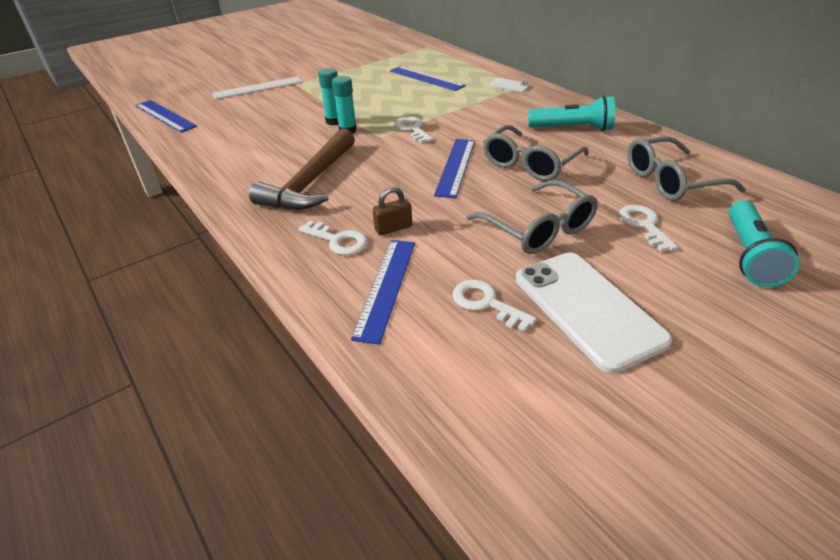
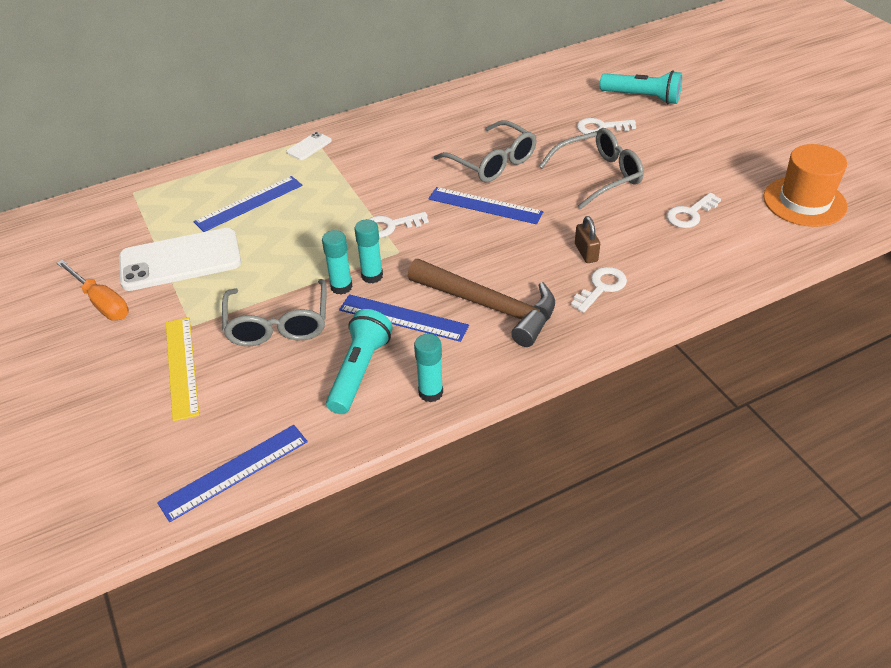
camera: 80 degrees left, 5 degrees up
white ruler [212,76,302,99] -> yellow ruler [166,317,199,421]
blue ruler [351,240,415,345] -> blue ruler moved to [339,294,469,342]
white phone [516,252,672,374] -> white phone moved to [119,228,241,291]
turquoise flashlight [528,96,615,131] -> turquoise flashlight moved to [326,309,393,414]
grey glasses [627,137,746,201] -> grey glasses moved to [222,279,327,346]
none -> orange screwdriver [57,259,129,320]
none -> turquoise glue stick [414,334,443,402]
none -> orange hat [764,144,847,227]

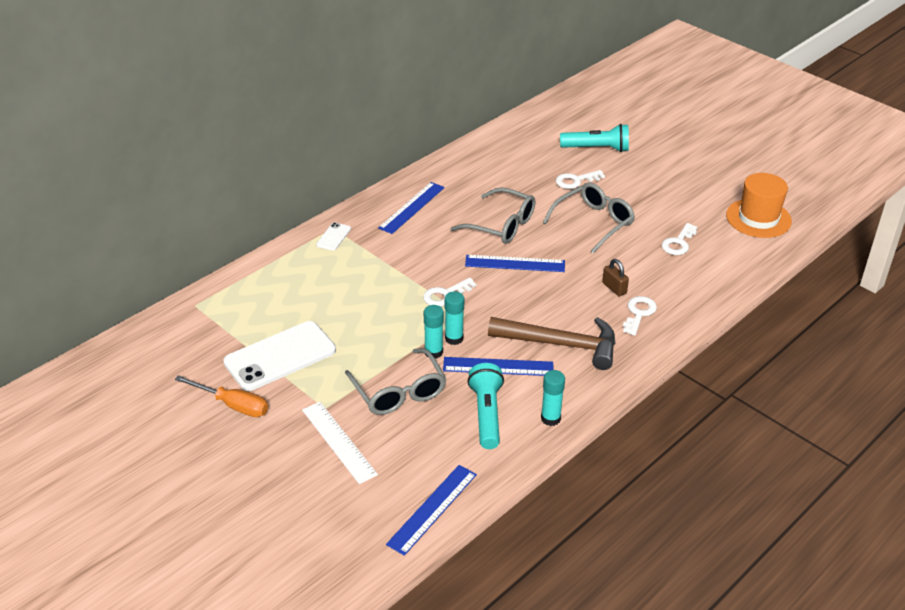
camera: 20 degrees left, 5 degrees down
yellow ruler [166,317,199,421] -> white ruler [302,402,378,484]
blue ruler [194,176,302,232] -> blue ruler moved to [378,182,445,234]

